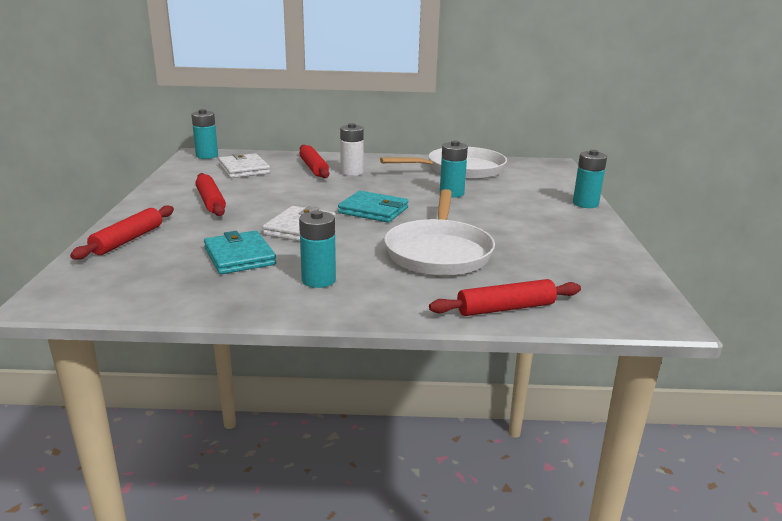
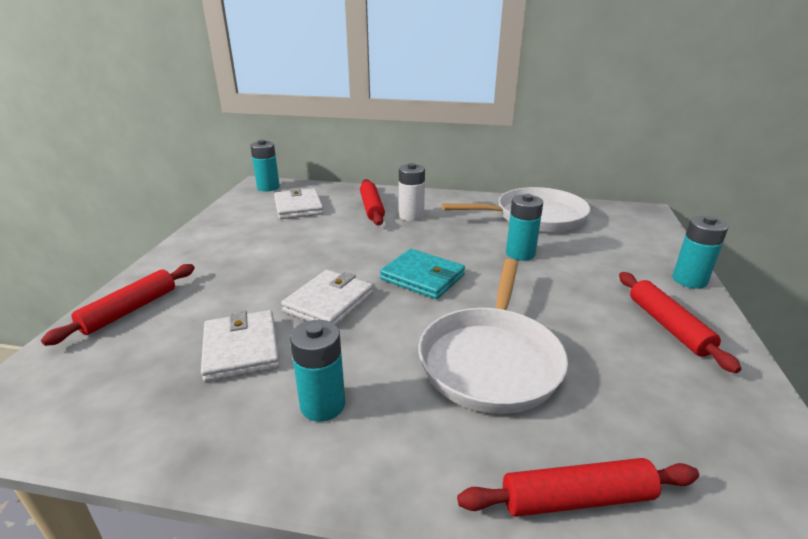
camera: 10 degrees right, 5 degrees up
red rolling pin [196,173,226,216] -> red rolling pin moved to [619,272,741,373]
turquoise wallet [204,230,276,274] -> white wallet [201,310,280,382]

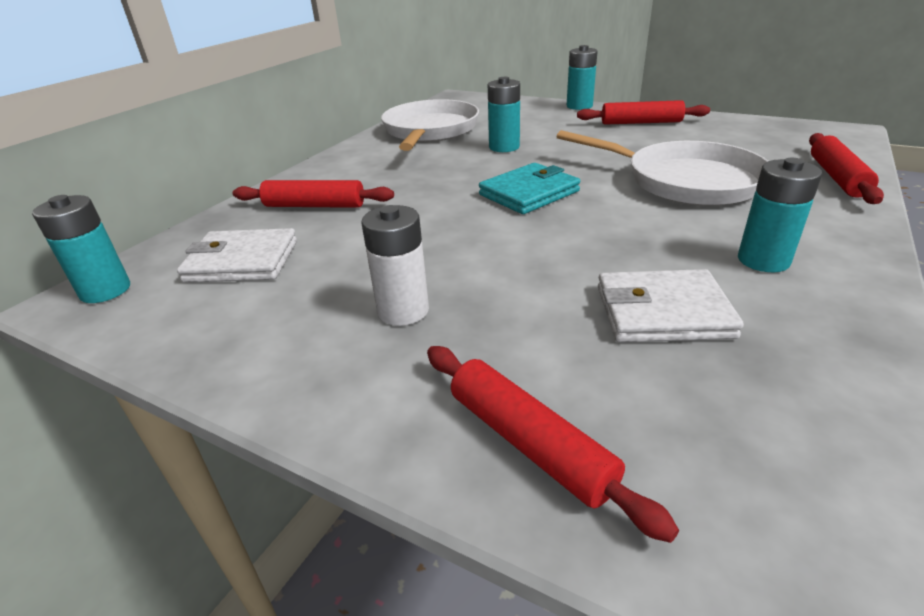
camera: 70 degrees left, 5 degrees up
white wallet [281,270,373,326] -> none
white battery [399,163,425,221] -> white battery moved to [361,205,429,326]

